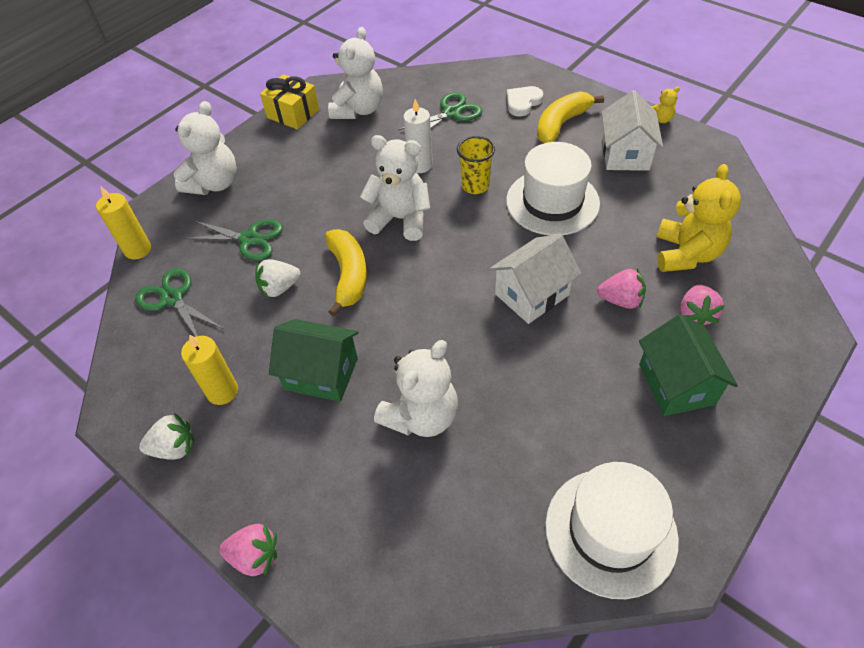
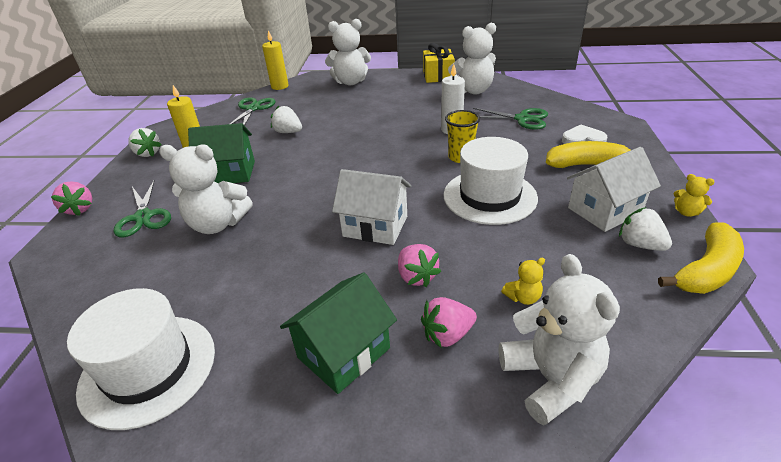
camera: 55 degrees right, 15 degrees down
green scissors [183,219,283,261] -> green scissors moved to [114,180,171,238]
green house [269,319,358,402] -> green house turned 75 degrees counterclockwise [188,123,255,183]
yellow banana [325,229,367,316] -> yellow banana moved to [658,223,744,294]
white teddy bear [360,135,430,241] -> white teddy bear moved to [499,254,620,426]
yellow teddy bear [657,164,741,272] -> yellow teddy bear [501,258,545,305], size x0.45
none -> white strawberry [619,207,672,251]

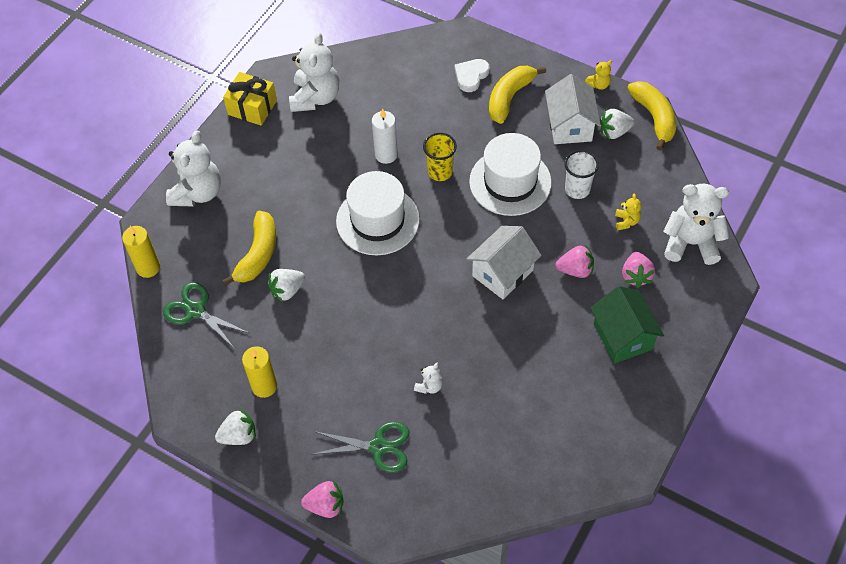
camera: 65 degrees left, 20 degrees up
white hat [67,288,215,430] -> white hat moved to [336,171,420,255]
white teddy bear [159,144,253,234] -> white teddy bear [414,363,443,394], size x0.45
green house [188,123,255,183] -> none
green scissors [473,108,548,130] -> none
none -> yellow banana [222,211,276,286]
none -> white cup [564,150,599,199]

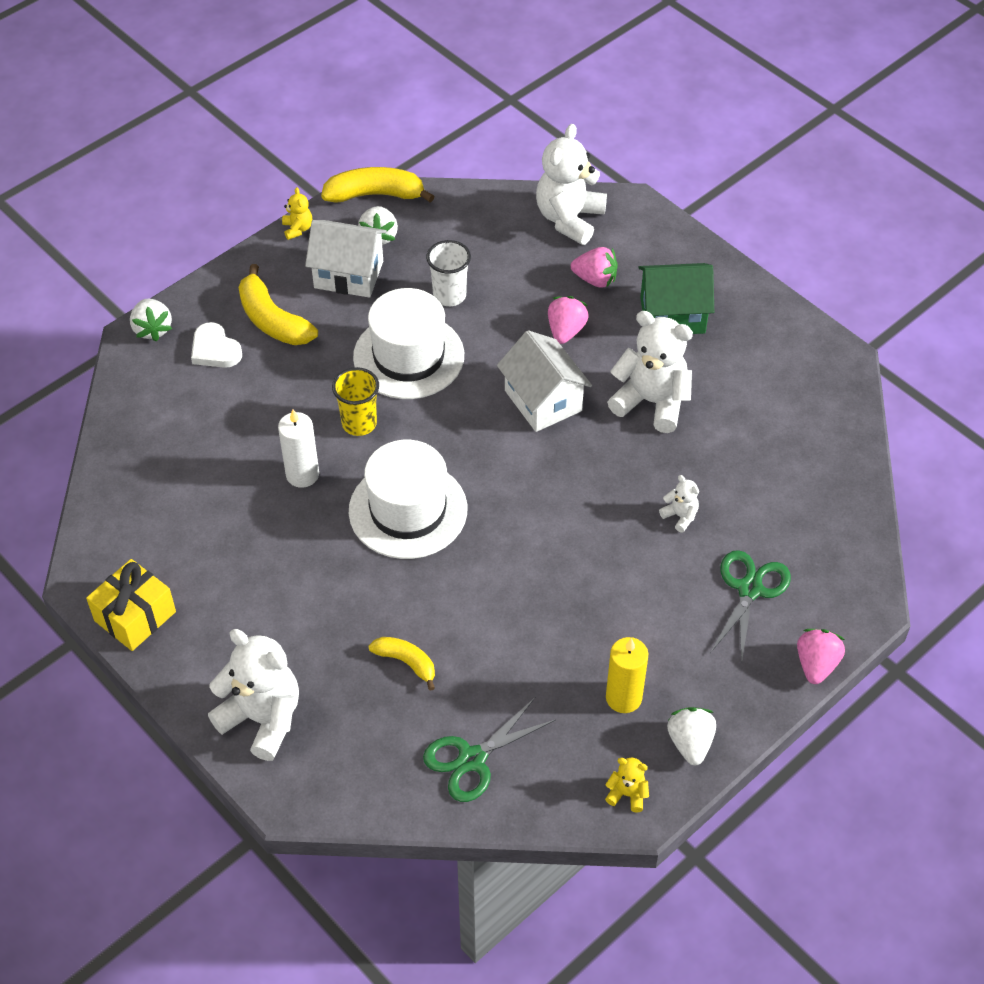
camera: 75 degrees left, 5 degrees down
yellow candle [122,226,160,278] -> none
yellow banana [222,211,276,286] -> yellow banana [368,637,435,691], size x0.60
white strawberry [267,269,305,302] -> white strawberry moved to [130,299,172,342]
white teddy bear [289,32,339,112] -> white teddy bear moved to [607,311,693,433]
yellow teddy bear [615,193,641,230] -> yellow teddy bear moved to [605,758,649,812]

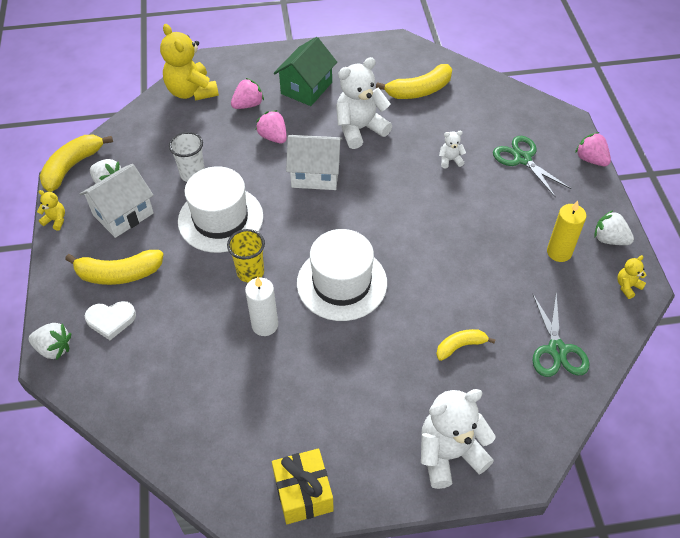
camera: 55 degrees left, 0 degrees up
white teddy bear [536,124,607,245] -> yellow teddy bear [160,24,219,101]
none -> yellow banana [376,64,452,99]

